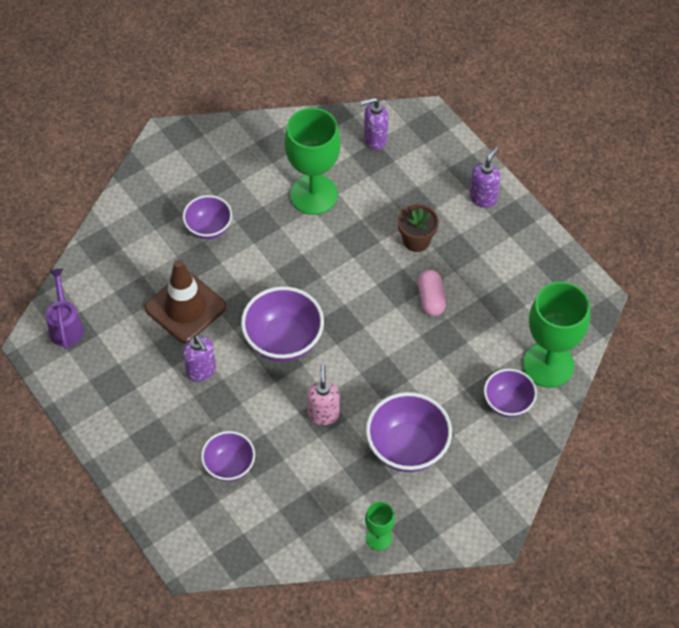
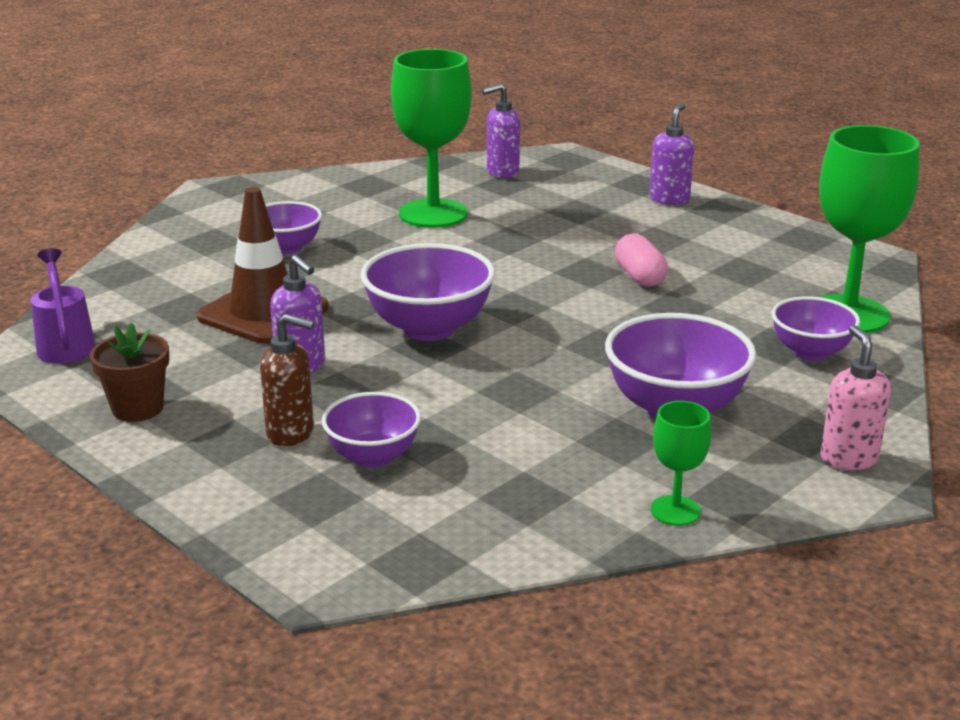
camera: 10 degrees left, 30 degrees down
pink soap dispenser [307,364,340,425] -> pink soap dispenser moved to [821,325,891,470]
brown flower pot [398,204,439,252] -> brown flower pot moved to [90,322,169,422]
none -> brown soap dispenser [260,314,315,446]

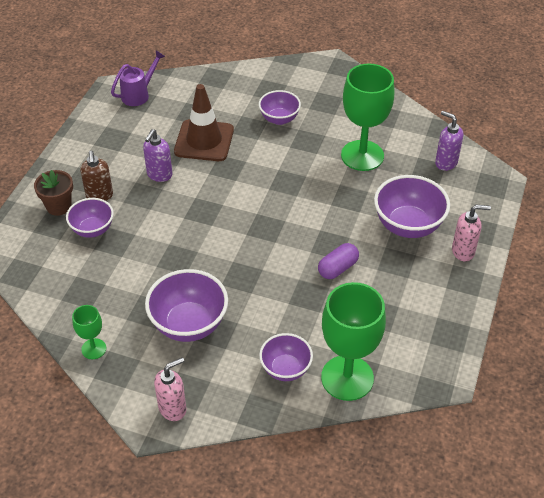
camera: 65 degrees right, 20 degrees up
brown flower pot [90,322,169,422] -> brown flower pot moved to [34,170,73,216]
purple bowl [361,243,495,341] -> purple bowl moved to [374,175,450,238]
pink capsule [615,233,668,286] -> purple capsule [318,243,359,279]
purple soap dispenser [649,103,694,205] -> pink soap dispenser [452,205,491,262]

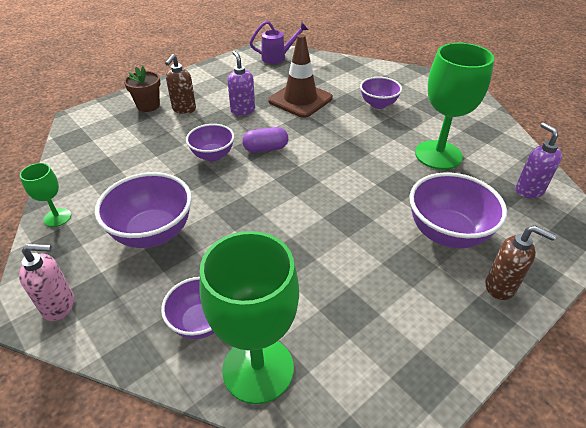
camera: 30 degrees right, 5 degrees down
purple bowl [66,198,114,238] -> purple bowl moved to [186,124,234,162]
purple soap dispenser [143,129,172,182] -> purple soap dispenser turned 105 degrees clockwise [227,51,255,116]
purple capsule [318,243,359,279] -> purple capsule moved to [242,127,288,153]
pink soap dispenser [452,205,491,262] -> brown soap dispenser [486,226,556,300]

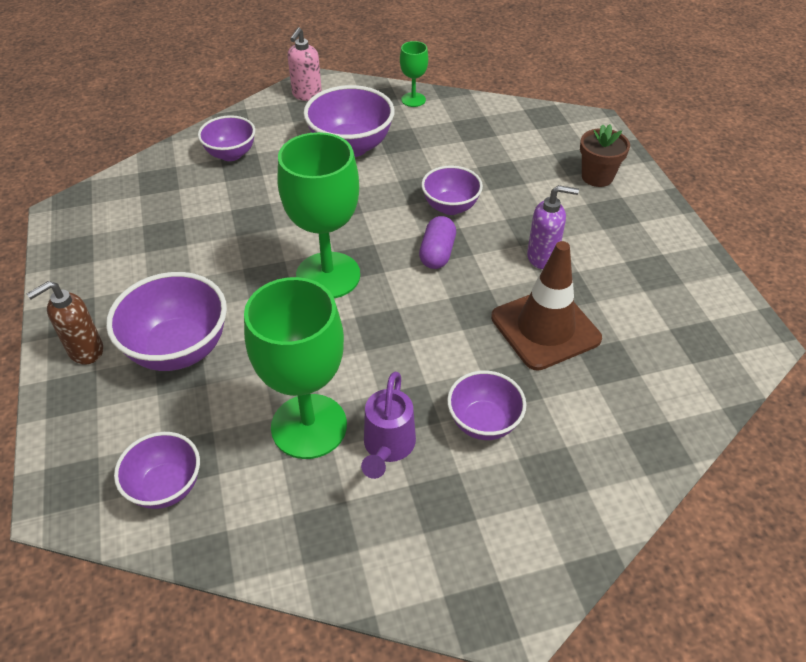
camera: 115 degrees right, 5 degrees up
brown soap dispenser [165,54,196,114] -> none
green goblet [199,231,299,404] -> green goblet moved to [278,132,360,298]
purple watering can [250,21,308,64] -> purple watering can moved to [361,372,416,479]
purple soap dispenser [515,122,562,198] -> purple bowl [114,432,200,509]

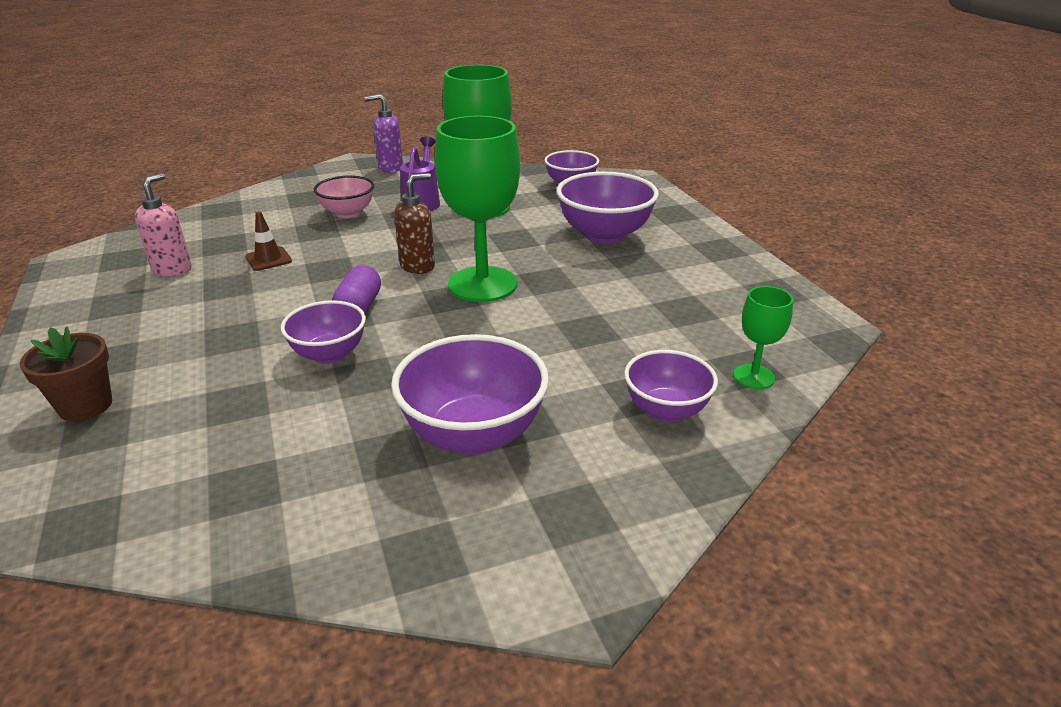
camera: 175 degrees right, 15 degrees down
brown soap dispenser [27,281,103,364] -> brown soap dispenser moved to [394,173,435,274]
pink soap dispenser [288,28,322,101] -> pink soap dispenser moved to [135,173,192,276]
green goblet [400,41,428,107] -> green goblet moved to [733,286,793,389]
purple bowl [447,371,526,440] -> pink bowl [314,175,374,218]
brown traffic cone [491,241,602,371] -> brown traffic cone [245,211,292,271], size x0.47
purple soap dispenser [527,185,579,269] -> purple soap dispenser moved to [365,94,403,173]

